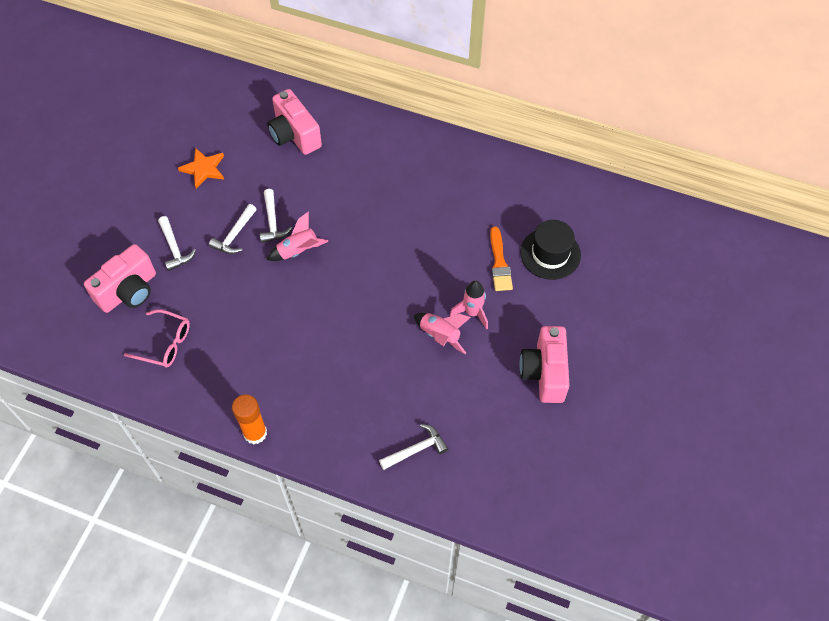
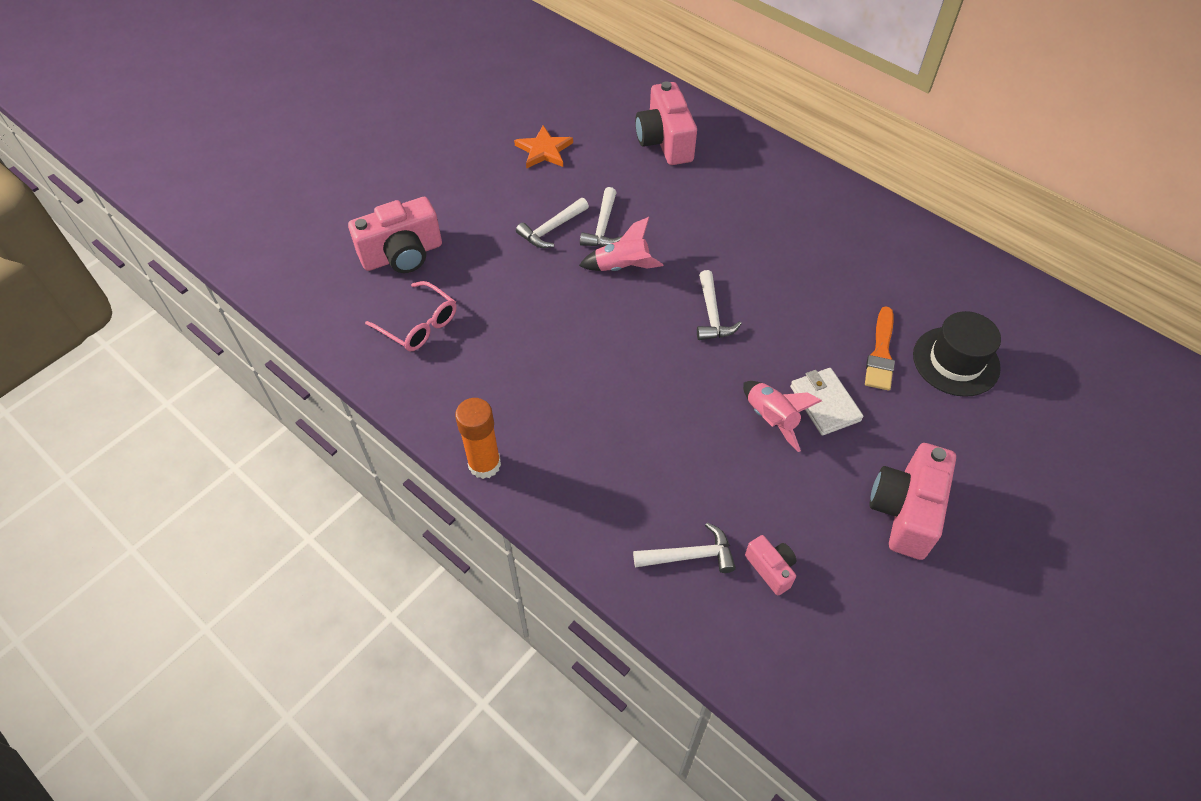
camera: 20 degrees right, 5 degrees down
white hammer [158,216,196,271] -> white hammer moved to [697,270,742,340]
pink rocket [450,280,488,330] -> white wallet [790,368,863,436]
none -> pink camera [745,535,796,596]

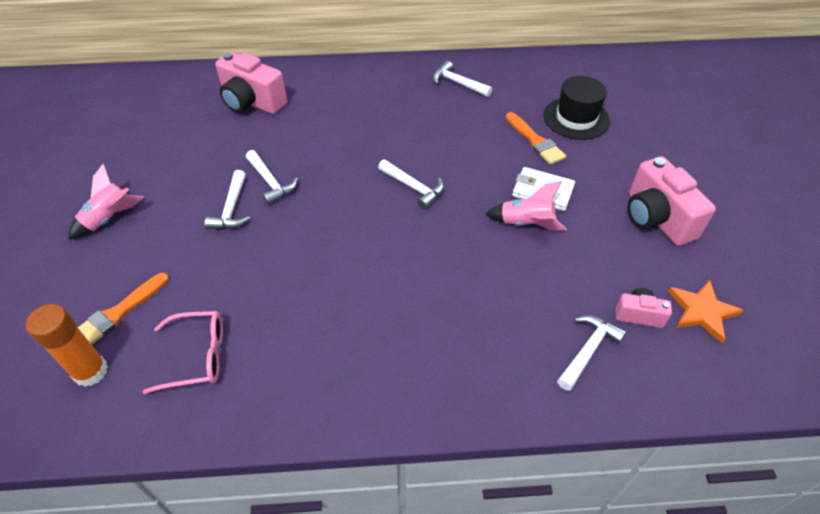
camera: 45 degrees left, 5 degrees down
pink camera [348,197,442,273] -> orange brush [78,273,169,345]
orange glue stick [455,398,501,479] -> orange glue stick moved to [26,304,108,387]
orange star [514,125,573,169] -> orange star moved to [668,280,744,343]
pink rocket [579,217,663,271] -> pink rocket moved to [68,164,144,240]
none -> white hammer [433,61,492,97]

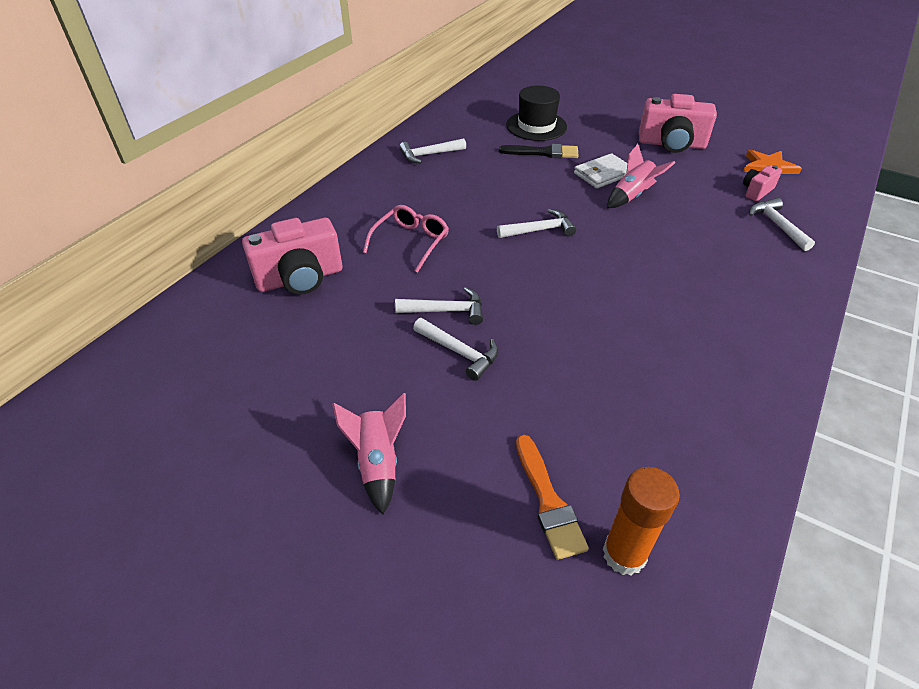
camera: 55 degrees left, 5 degrees down
pink glasses [142,311,223,394] -> pink glasses moved to [363,205,449,273]
orange brush [506,112,566,165] -> black brush [499,144,579,158]

